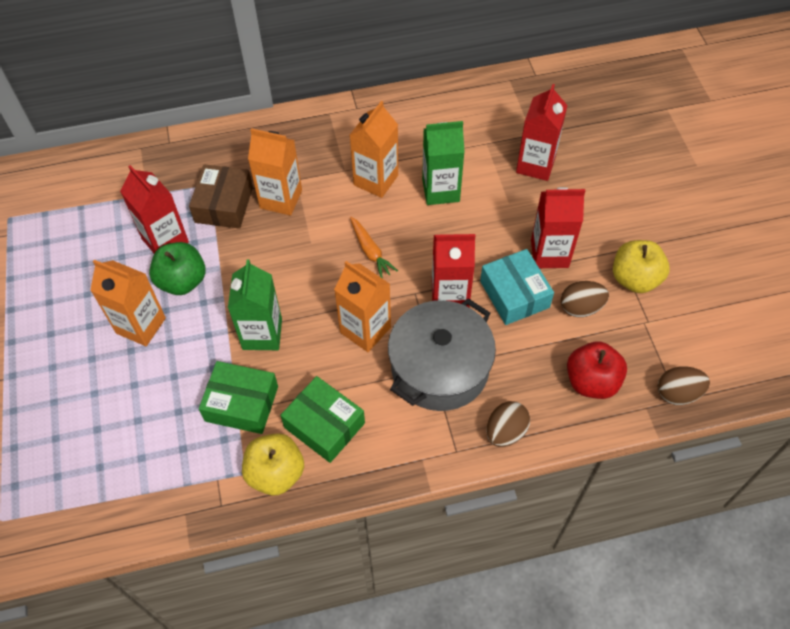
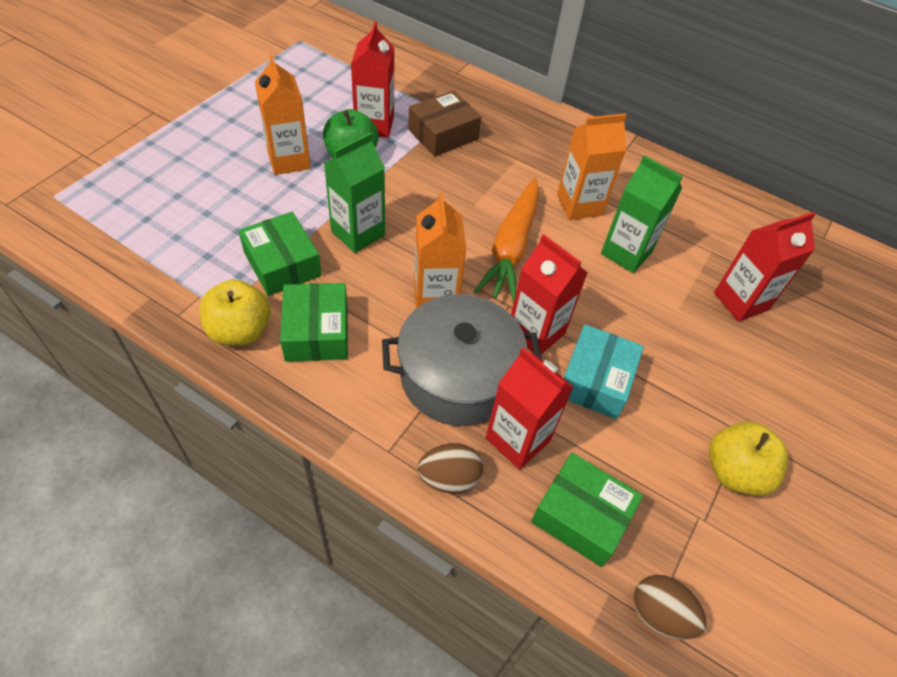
camera: 40 degrees right, 5 degrees down
orange carton [248,128,302,216] -> none
orange carrot [350,217,398,279] -> orange carrot [474,177,539,304], size x1.89
red carton [531,187,585,268] -> red carton moved to [486,347,573,470]
brown egg [561,281,609,317] -> none
red apple [567,341,627,399] -> green box [531,453,643,567]

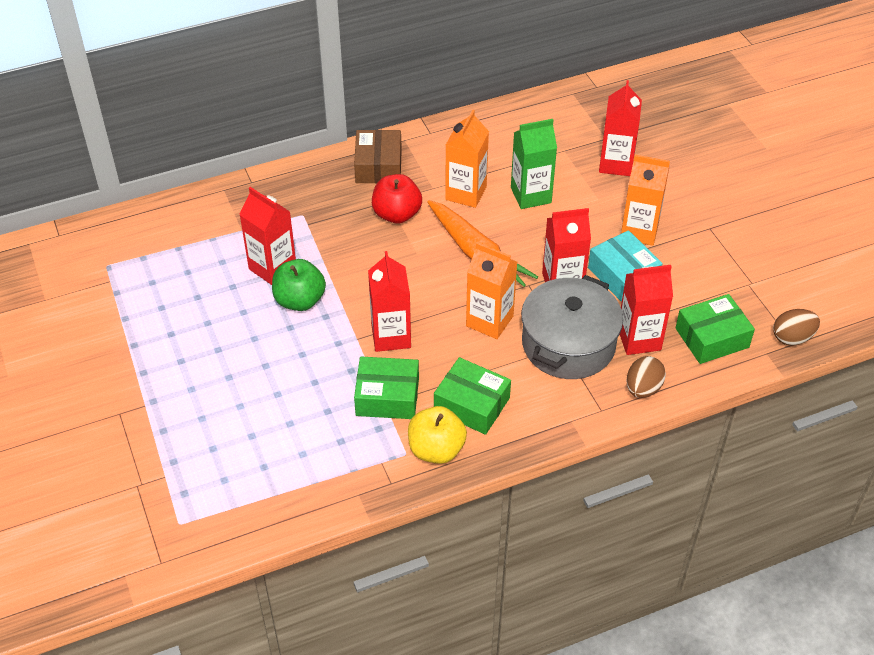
camera: 50 degrees left, 5 degrees down
orange carton [255,54,311,175] -> orange carton moved to [621,155,670,246]
green carton [324,133,385,253] -> red carton [368,251,411,352]
brown box [408,90,481,157] -> brown box moved to [354,130,402,184]
yellow apple [709,422,789,496] -> none
none -> red apple [372,174,422,224]

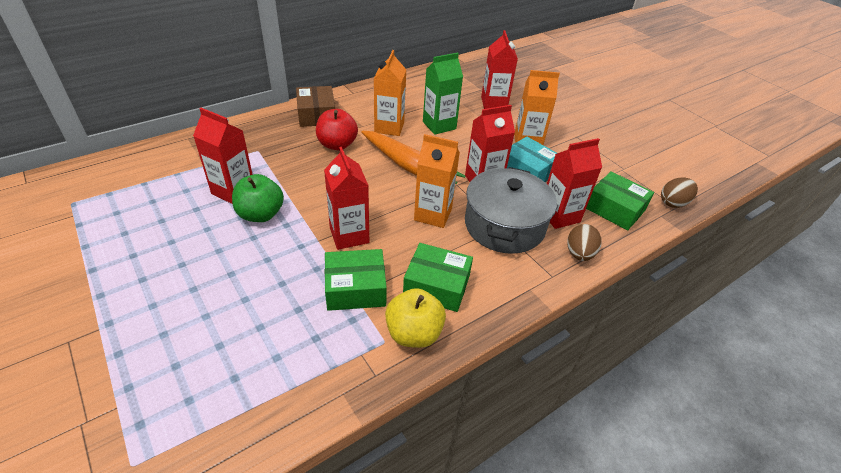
camera: 15 degrees left, 5 degrees down
green box [676,294,755,364] -> green box turned 75 degrees clockwise [586,171,654,230]

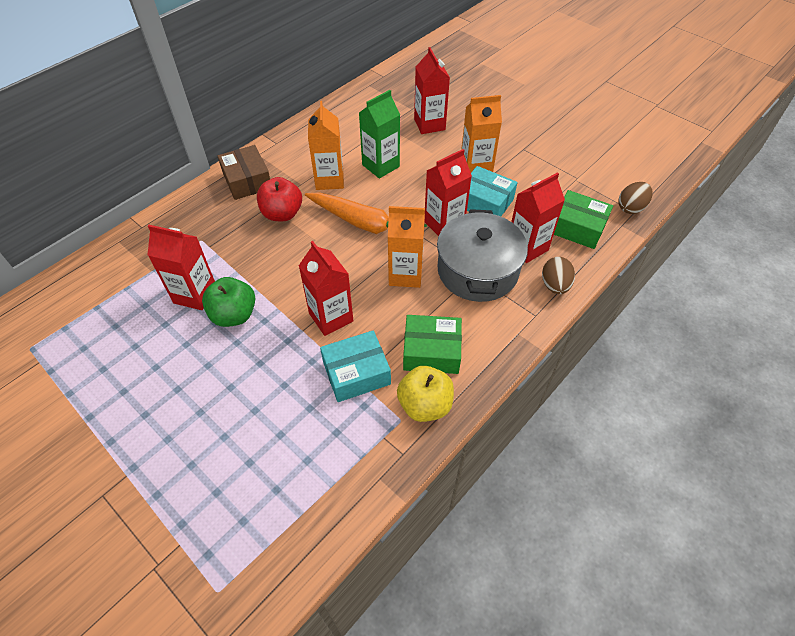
camera: 10 degrees left, 10 degrees up
green box [325,249,387,311] -> turquoise box [320,331,391,402]

